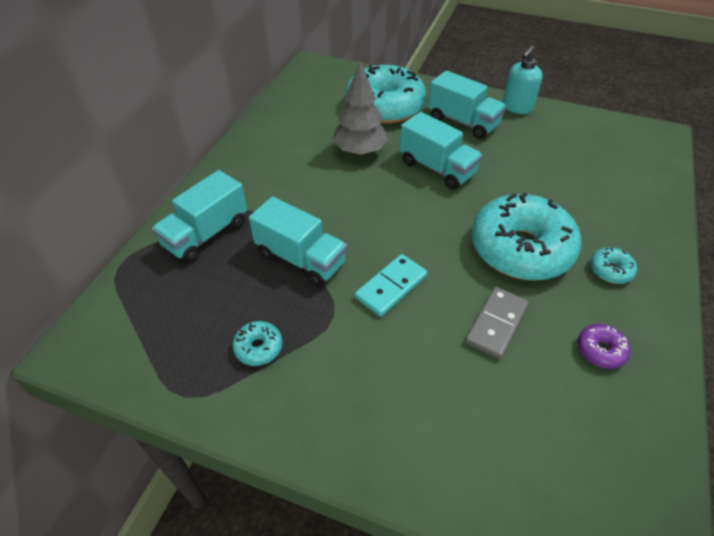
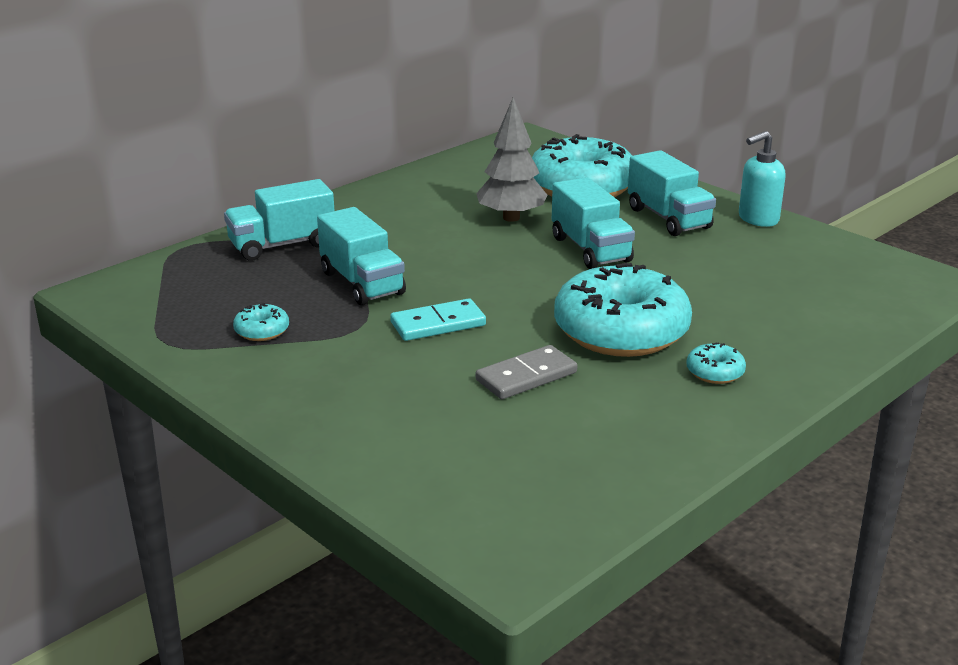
camera: 25 degrees right, 20 degrees down
purple donut [578,324,630,369] -> none

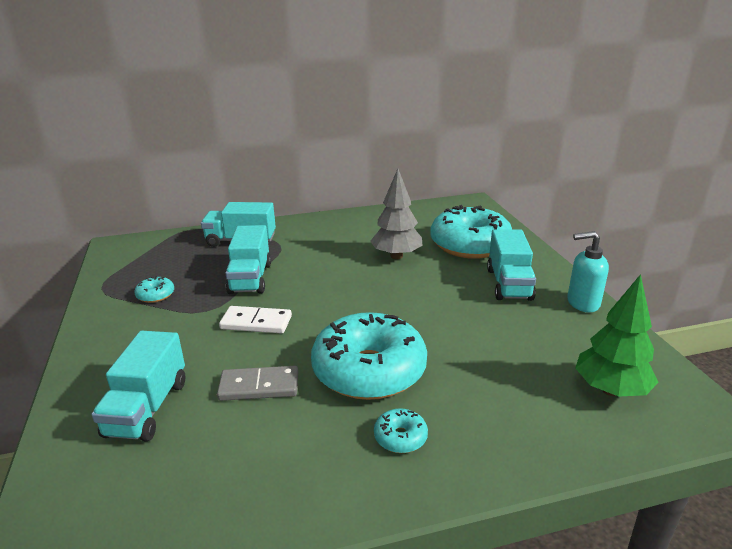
camera: 30 degrees right, 0 degrees up
turquoise domino [390,298,486,341] -> white domino [219,306,292,333]
turquoise truck [552,177,635,269] -> turquoise truck moved to [92,331,186,442]
none -> green tree [575,274,659,397]

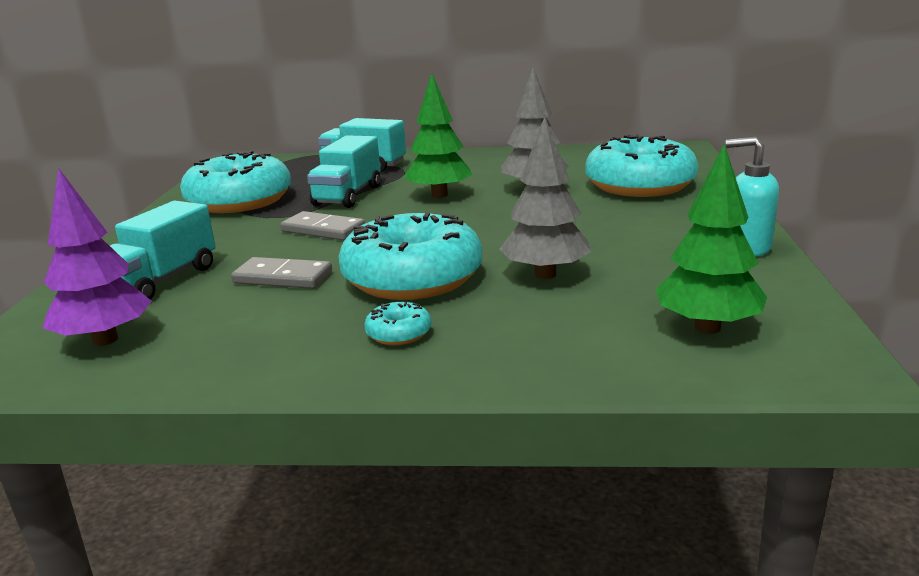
camera: 20 degrees right, 5 degrees down
turquoise donut [134,276,174,303] -> turquoise donut [180,151,291,213], size x2.46
white domino [219,306,292,333] -> grey domino [280,211,365,240]
turquoise truck [487,229,536,301] -> none
none -> purple tree [43,168,152,346]
none -> green tree [404,73,472,198]
none -> grey tree [500,116,591,279]

